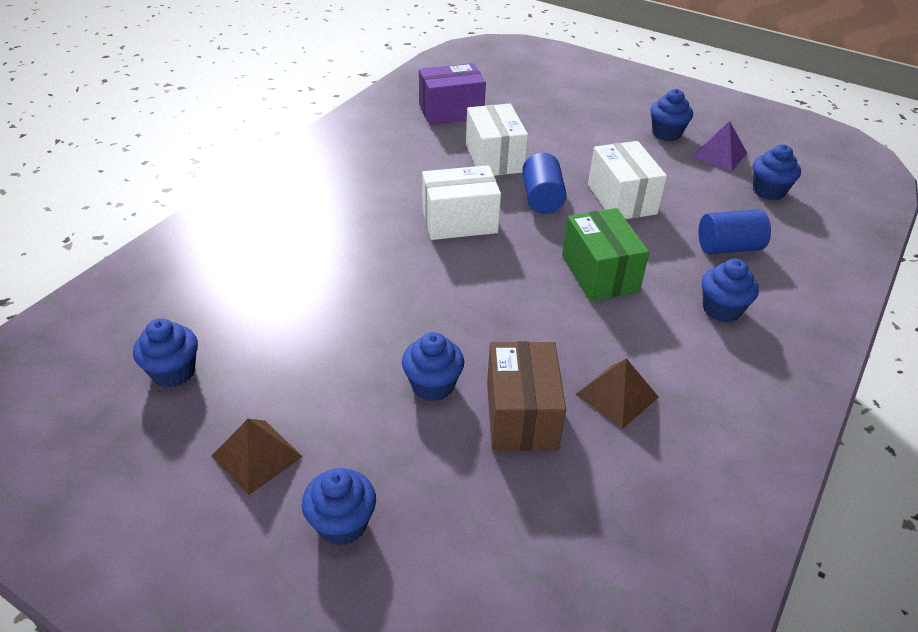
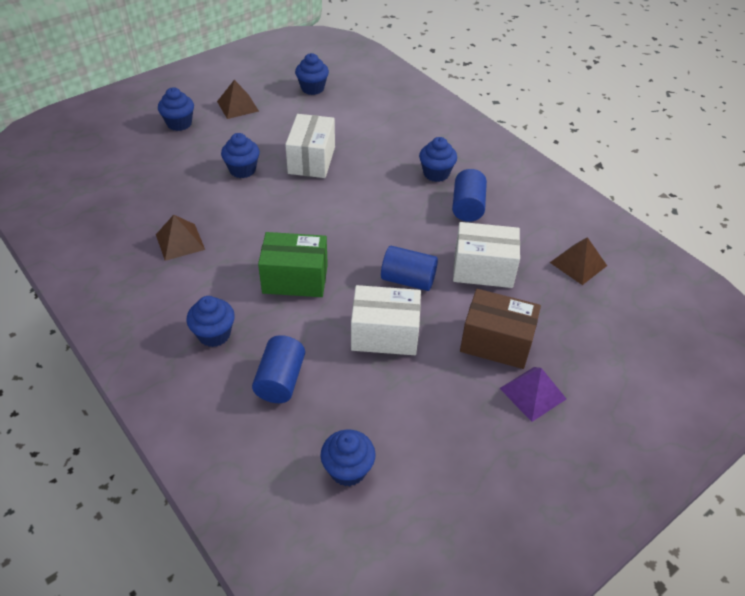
camera: 110 degrees right, 5 degrees up
purple box [419,63,486,125] -> brown pyramid [550,237,607,285]
white box [422,165,501,240] -> white box moved to [285,114,335,178]
brown box [487,341,566,451] -> brown box moved to [460,289,541,369]
blue cupcake [650,89,693,141] -> blue cupcake moved to [419,137,457,182]
purple pyramid [693,121,747,171] -> purple pyramid moved to [499,367,566,422]
none -> blue cylinder [452,169,487,222]

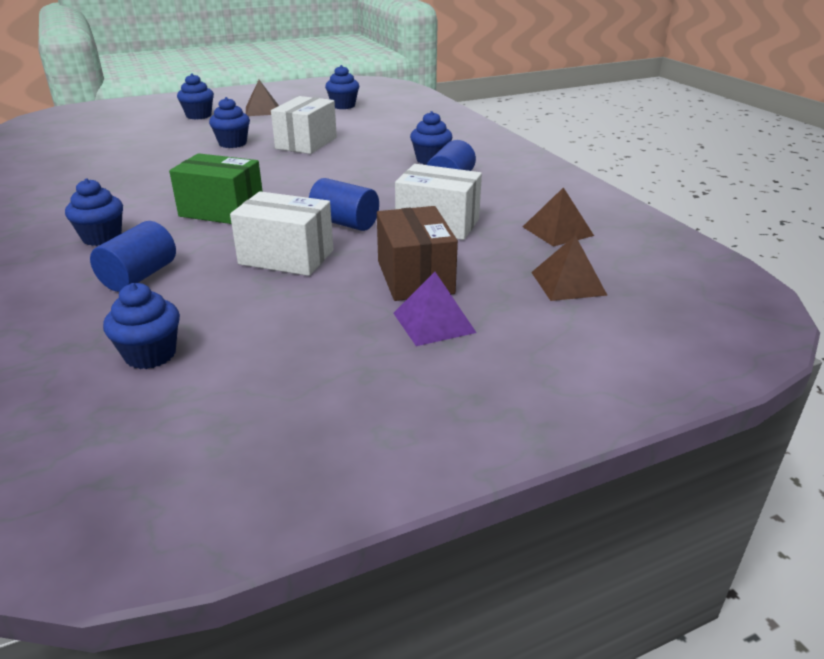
camera: 15 degrees right, 15 degrees down
brown pyramid [156,215,205,261] -> brown pyramid moved to [531,235,608,301]
brown box [460,289,541,369] -> brown box turned 45 degrees clockwise [377,206,458,301]

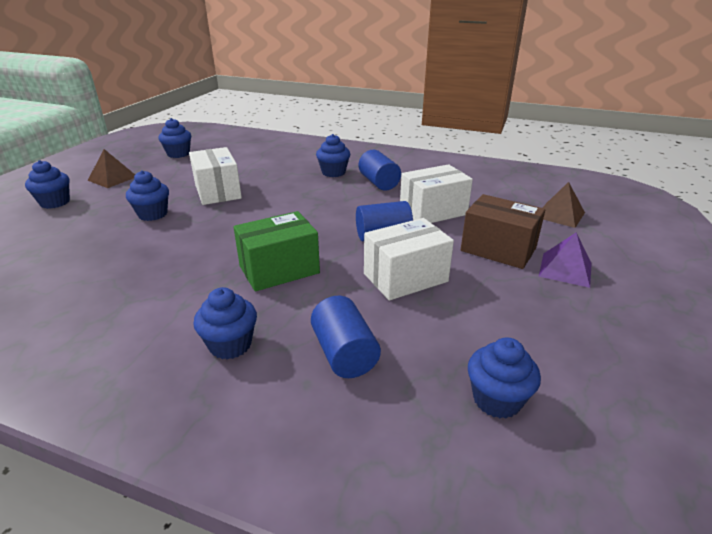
camera: 45 degrees left, 0 degrees up
brown pyramid [523,187,594,247] -> none

